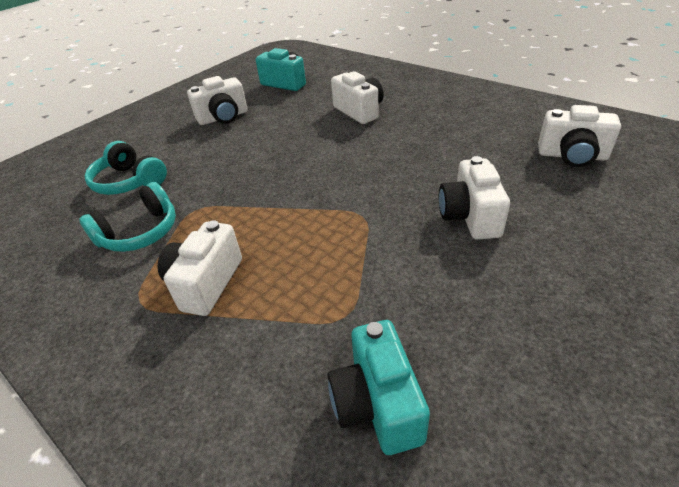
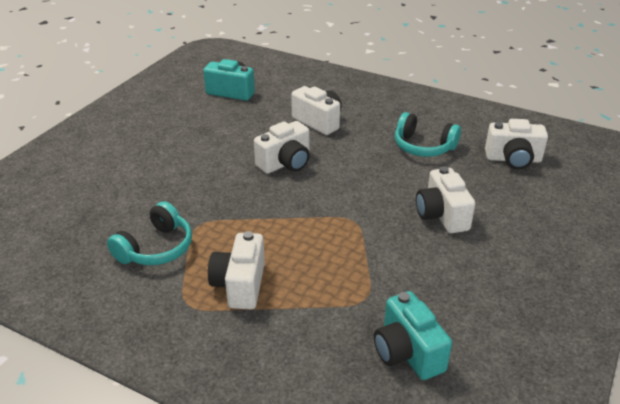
camera: 15 degrees left, 5 degrees down
turquoise headphones [85,141,167,195] -> turquoise headphones moved to [395,112,461,157]
white camera [187,76,248,125] -> white camera moved to [254,121,310,174]

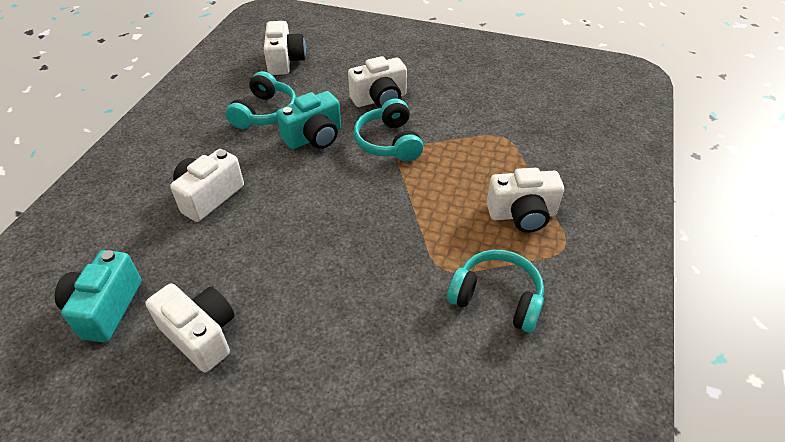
camera: 100 degrees left, 10 degrees up
white camera [254,121,310,174] -> white camera moved to [145,283,235,372]
turquoise camera [374,291,452,380] -> turquoise camera moved to [276,91,341,149]
none -> turquoise headphones [354,98,423,161]

